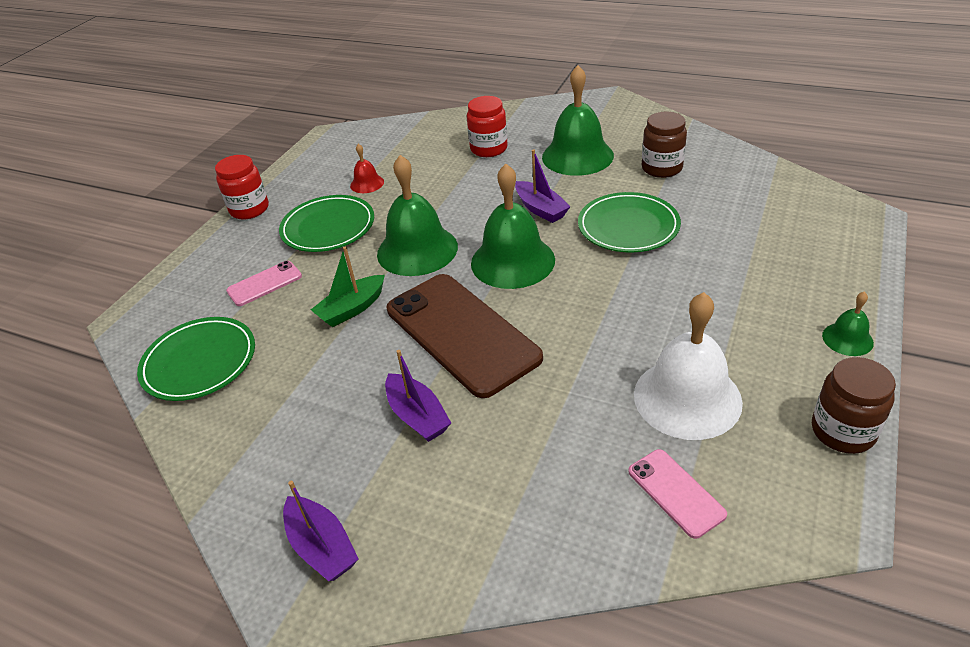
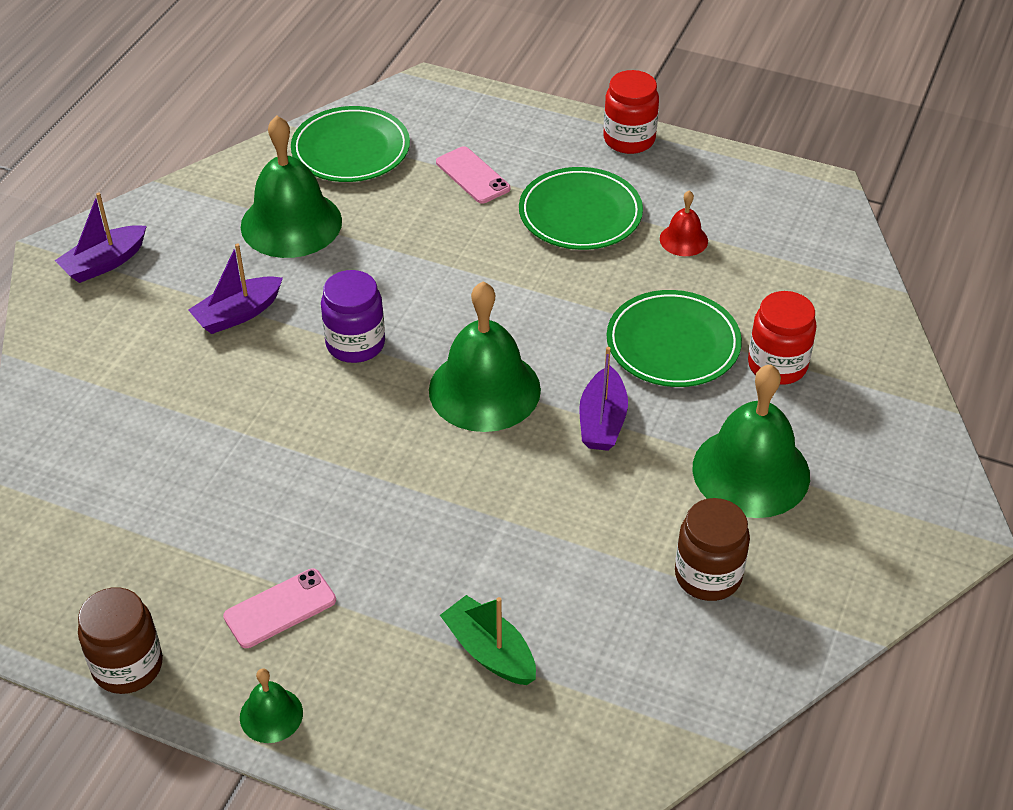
camera: 85 degrees right, 5 degrees up
green boat [311,246,385,327] -> green boat moved to [440,595,536,685]
green bell [377,155,458,276] -> green bell moved to [241,116,342,258]
brown phone [387,274,543,398] -> purple jar [321,270,385,363]
purple boat [515,149,571,223] -> purple boat turned 45 degrees counterclockwise [579,347,628,451]
green plate [578,192,681,253] -> green plate moved to [607,290,742,387]
pink phone [628,449,727,539] -> pink phone moved to [223,568,336,648]
white bell [634,292,743,440] -> none

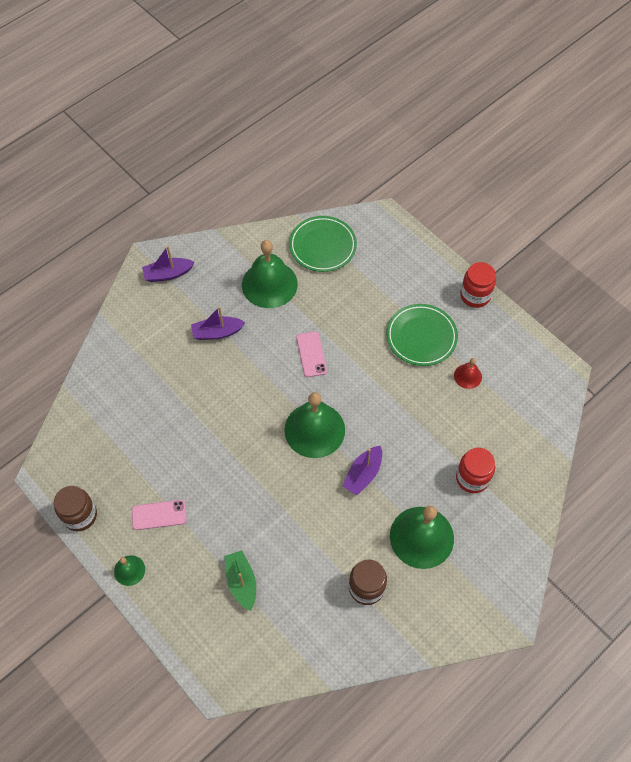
camera: 25 degrees right, 15 degrees up
purple jar [321,270,385,363] -> none
pink phone [436,146,510,204] -> pink phone moved to [296,332,327,377]
green plate [607,290,742,387] -> none

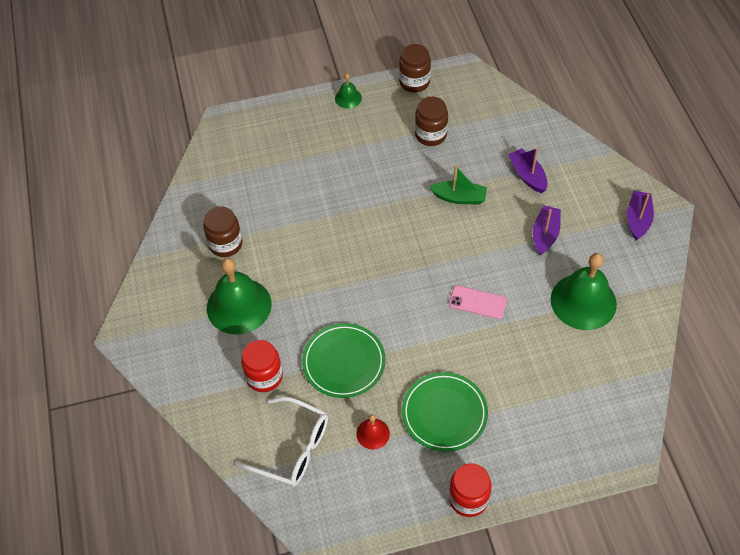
camera: 120 degrees right, 5 degrees down
pink phone [132,500,187,530] -> none
green boat [224,550,256,611] -> green boat moved to [429,165,487,204]
green bell [284,392,345,458] -> none
green plate [289,216,357,272] -> green plate moved to [302,323,385,398]
purple boat [343,446,382,495] -> purple boat moved to [508,148,548,193]
none -> white glasses [235,397,328,486]
none -> brown jar [415,97,448,146]

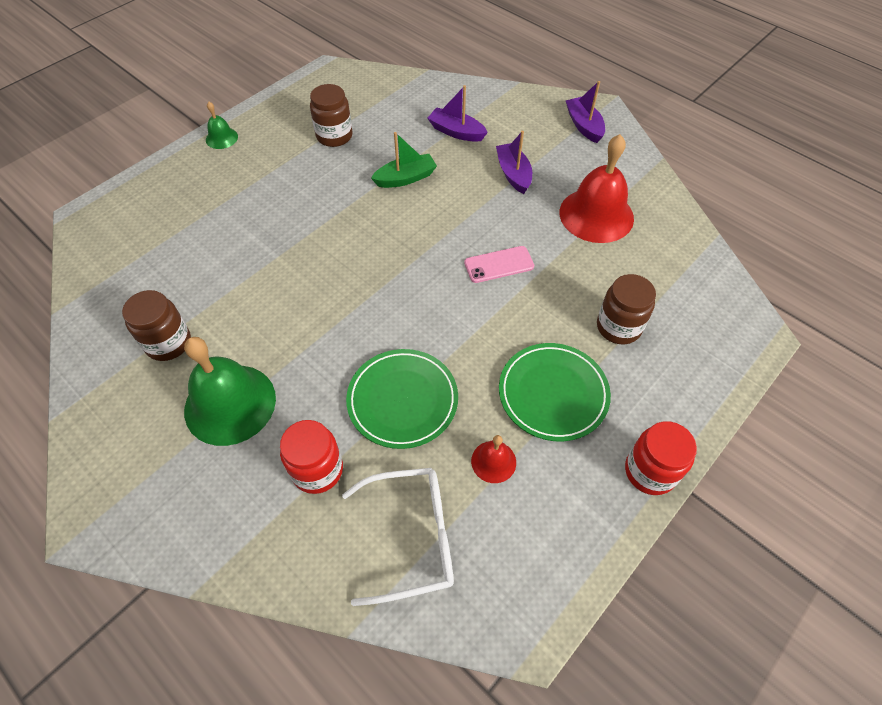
camera: 35 degrees left, 0 degrees up
brown jar [399,44,431,93] -> brown jar moved to [597,274,656,344]
green bell [551,253,617,330] -> red bell [560,134,634,243]

